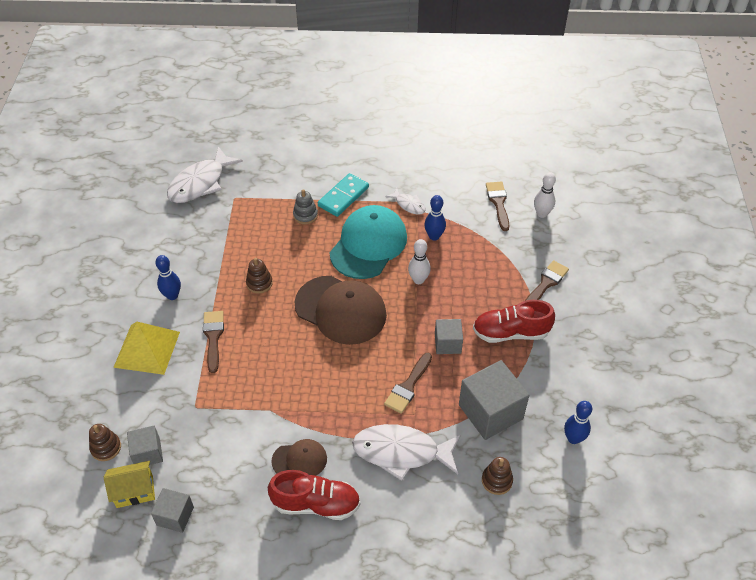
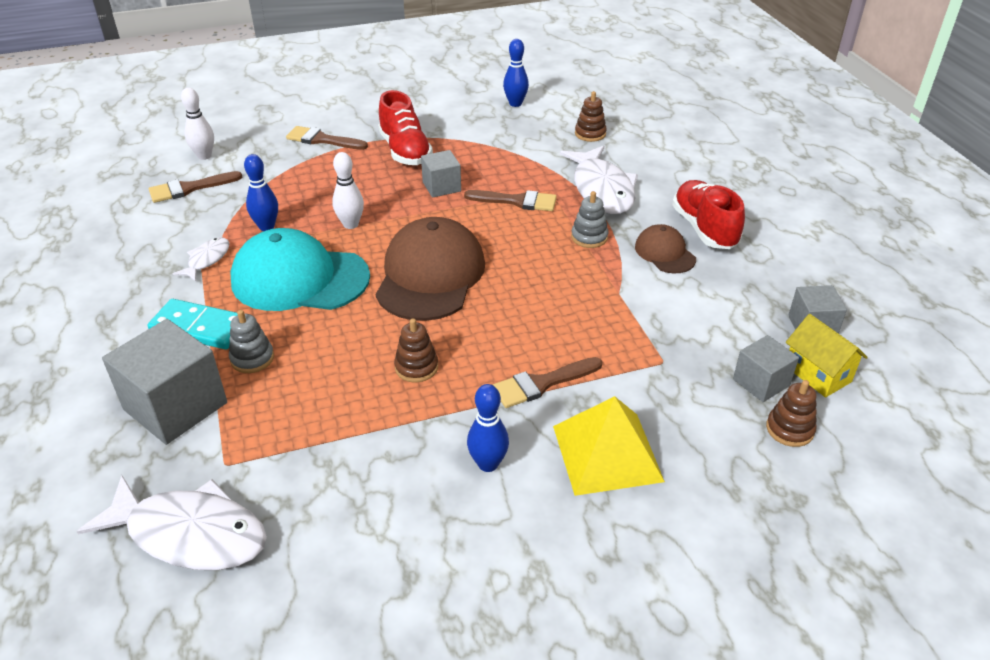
camera: 110 degrees left, 10 degrees down
grey cube [459,360,529,440] -> grey cube moved to [102,319,227,445]
none -> grey stacking toy [571,191,608,248]

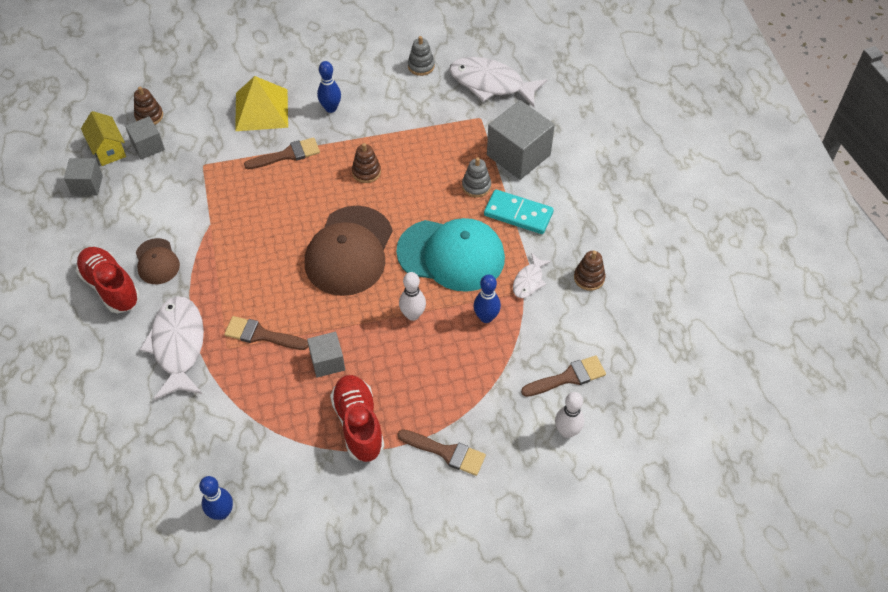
camera: 175 degrees left, 15 degrees up
grey stacking toy [571,191,608,248] -> grey stacking toy moved to [408,36,435,76]
brown stacking toy [575,91,607,142] -> brown stacking toy moved to [574,251,606,291]
red shoe [672,180,745,249] -> red shoe turned 150 degrees clockwise [76,247,140,313]

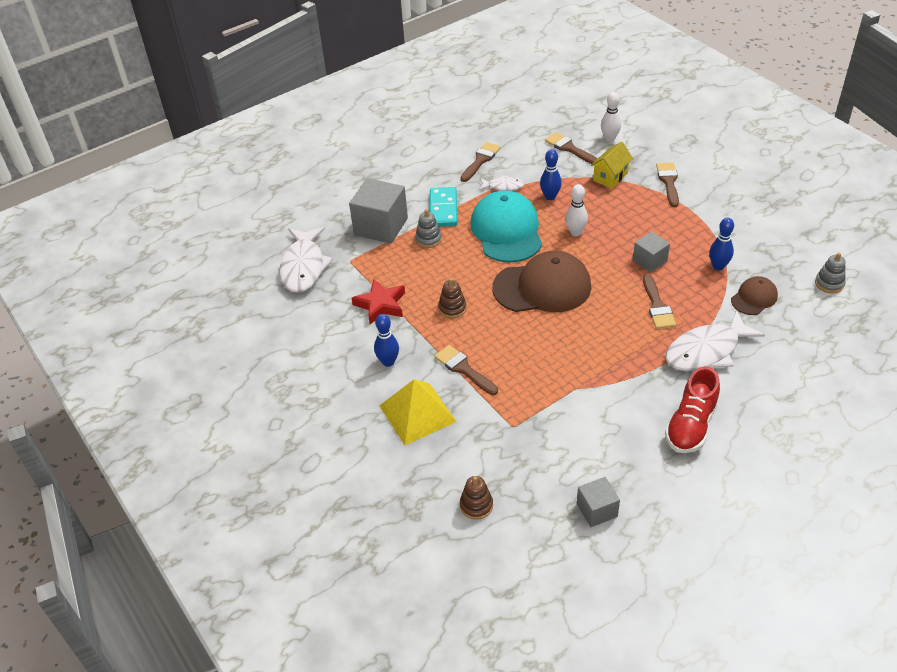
camera: 110 degrees left, 10 degrees down
yellow house [81,111,126,166] -> yellow house moved to [591,142,633,189]
grey cube [125,116,165,160] -> none
brown cap [136,238,180,284] -> brown cap moved to [731,276,778,315]
blue bowling pin [199,476,233,520] -> blue bowling pin moved to [709,218,734,270]
red shoe [330,375,384,462] -> none
grey stacking toy [408,36,435,76] -> grey stacking toy moved to [815,253,846,293]
brown stacking toy [574,251,606,291] -> brown brush [460,142,501,182]
none -> red star [352,279,405,324]

